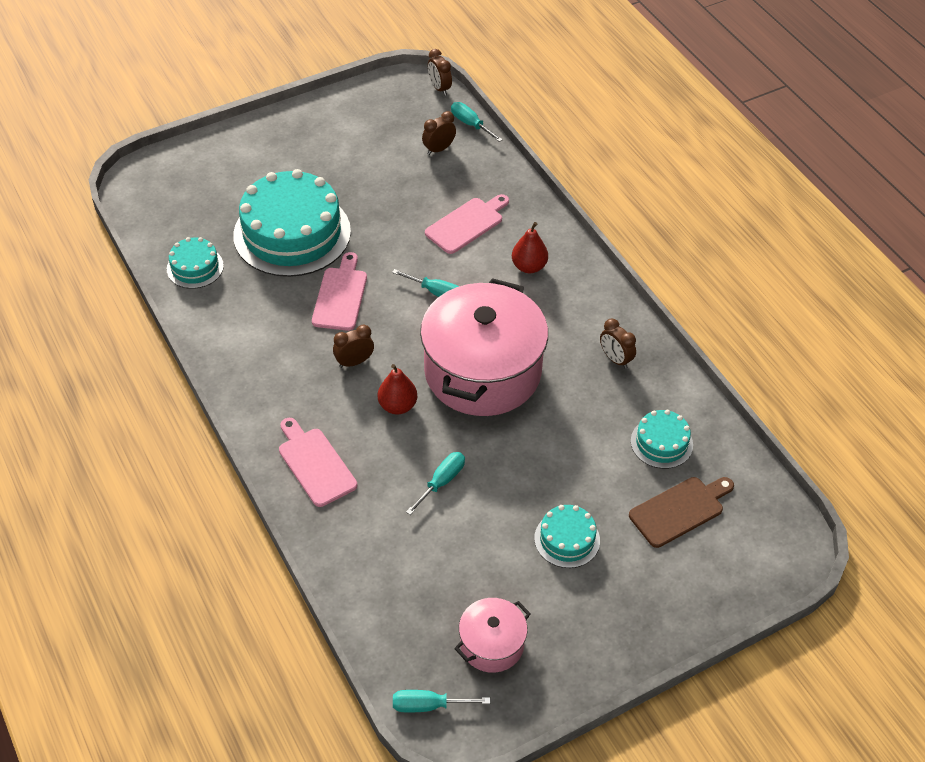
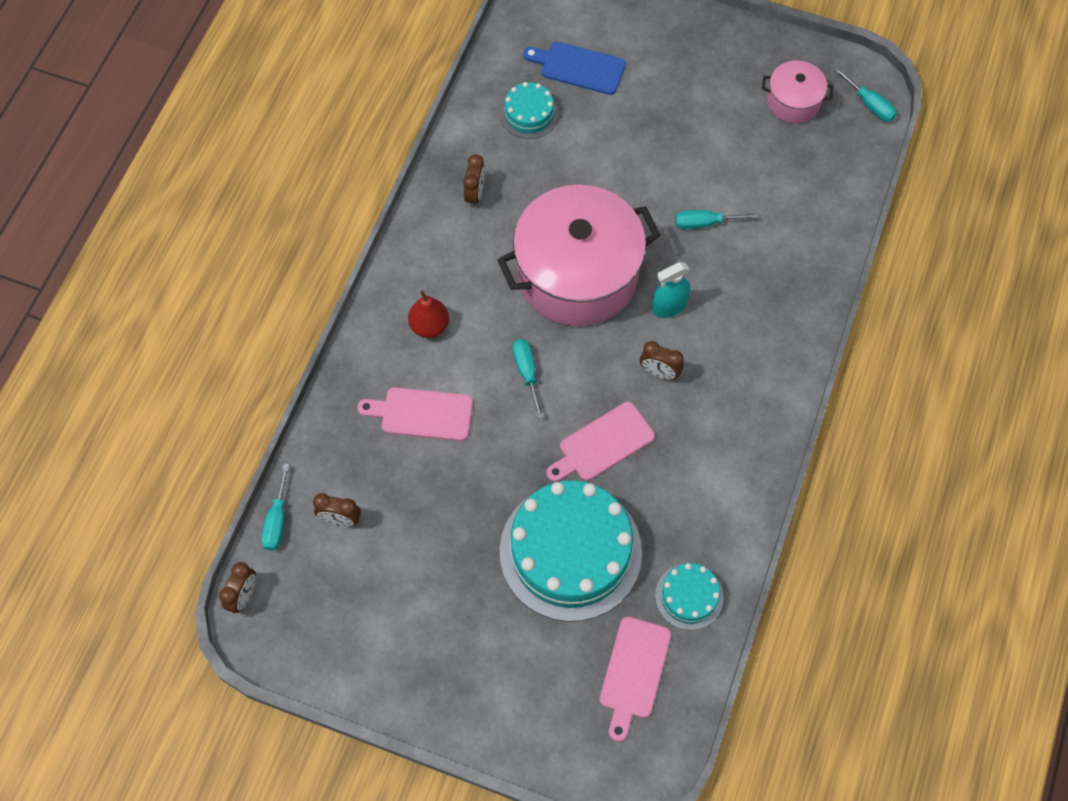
camera: 130 degrees left, 15 degrees up
pink cutting board [279,418,357,507] -> pink cutting board moved to [600,617,671,742]
red pear [378,364,417,414] -> turquoise spray bottle [652,262,691,318]
turquoise cake [534,505,600,568] -> none
brown cutting board [629,477,734,548] -> blue cutting board [523,42,626,95]

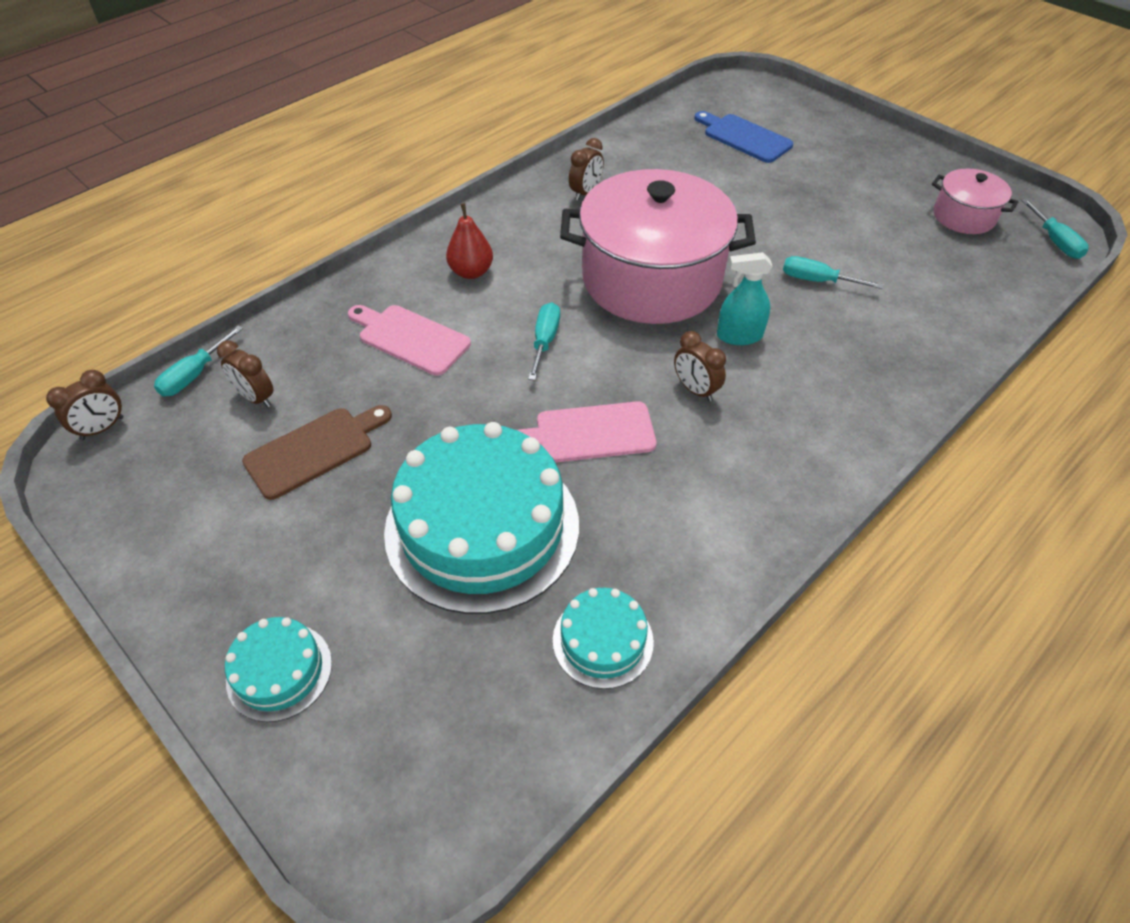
camera: 25 degrees right, 15 degrees down
turquoise cake [500,82,559,139] -> turquoise cake moved to [225,617,332,722]
pink cutting board [600,617,671,742] -> none
none -> brown cutting board [242,405,392,500]

